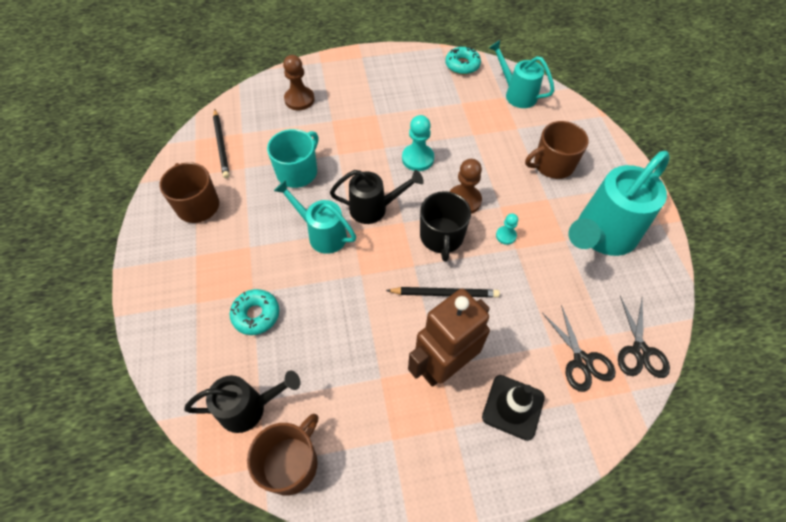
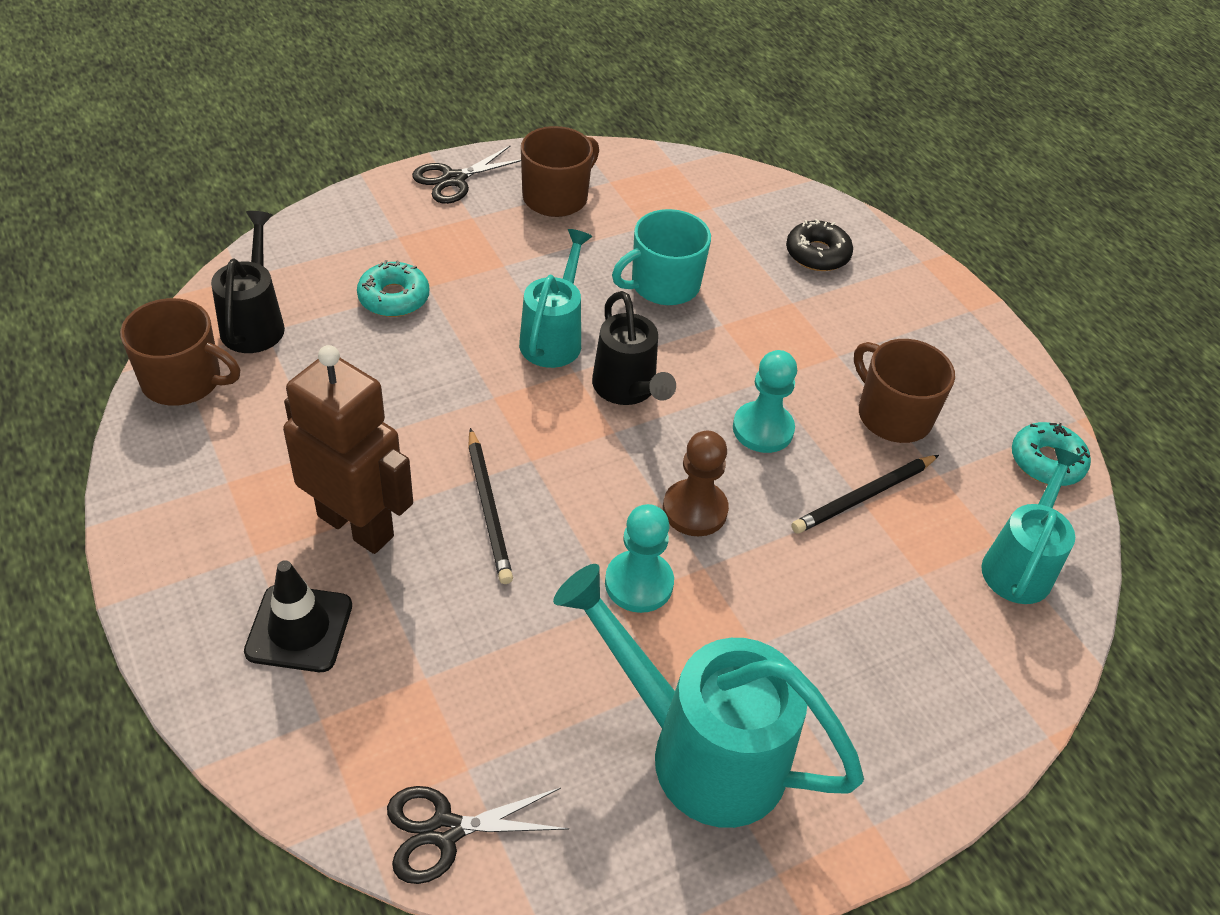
camera: 70 degrees right, 10 degrees down
black watering can [184,371,300,433] -> black watering can turned 150 degrees counterclockwise [211,211,285,353]
black pencil [213,109,230,178] -> black pencil moved to [791,455,939,534]
turquoise mug [267,129,318,188] -> turquoise mug turned 135 degrees clockwise [612,209,711,305]
brown pawn [283,55,315,110] -> black donut [786,219,853,271]
black mug [420,191,471,262] -> none
turquoise pawn [496,213,518,245] -> turquoise pawn [605,504,674,613], size x1.74
brown mug [525,121,589,179] -> brown mug moved to [854,339,955,443]
black scissors [542,305,616,392] -> black scissors moved to [412,146,521,204]

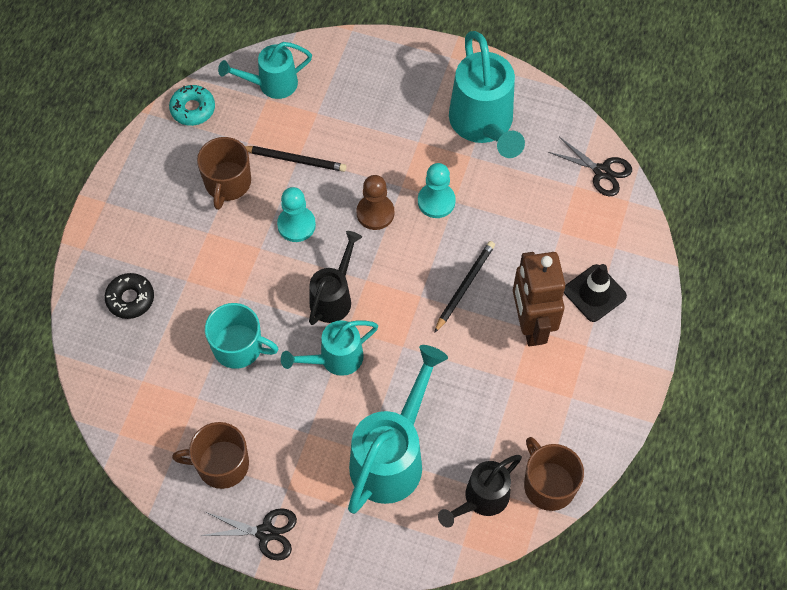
camera: 130 degrees left, 15 degrees up
turquoise donut [357,260,429,317] -> turquoise watering can [348,345,448,514]

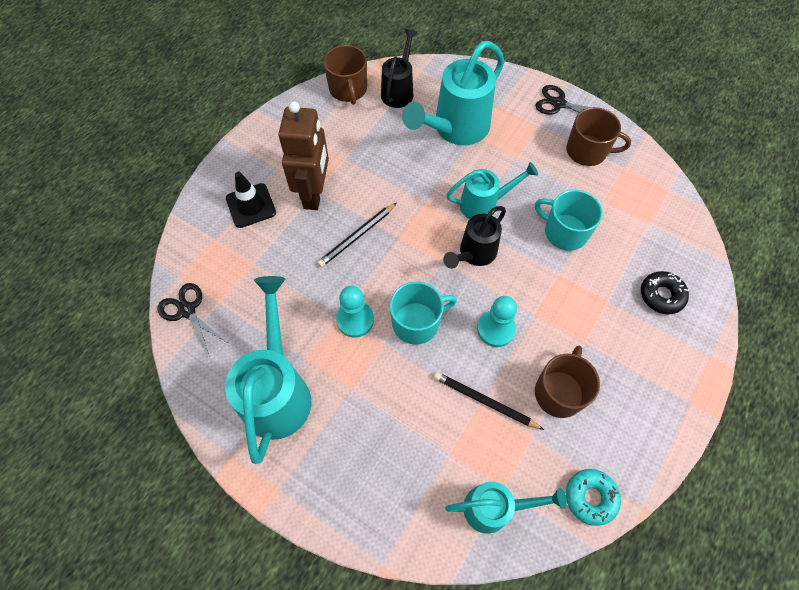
camera: 165 degrees left, 0 degrees up
brown pawn [356,175,394,230] -> turquoise mug [390,281,457,345]
black watering can [438,455,522,528] -> black watering can turned 45 degrees counterclockwise [381,29,418,108]

